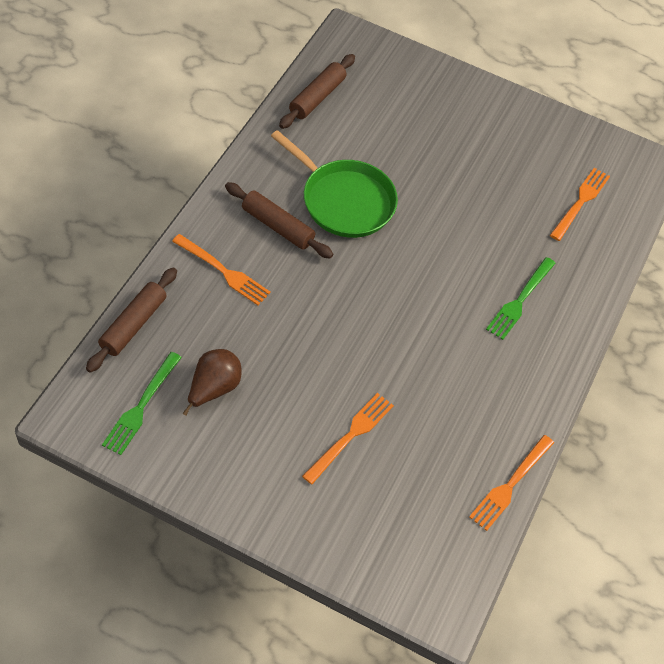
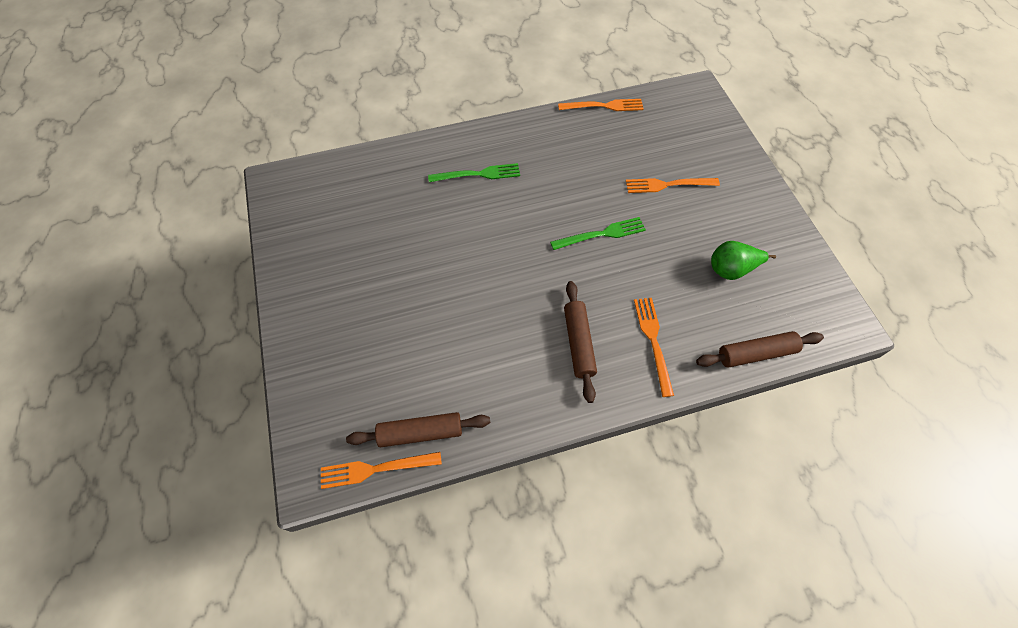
camera: 125 degrees left, 5 degrees up
green fork [102,352,182,455] -> green fork moved to [550,217,646,250]
brown pear [182,349,242,416] -> green pear [711,241,776,280]
green pan [271,130,398,238] -> none
orange fork [550,168,610,241] -> orange fork moved to [321,452,442,489]

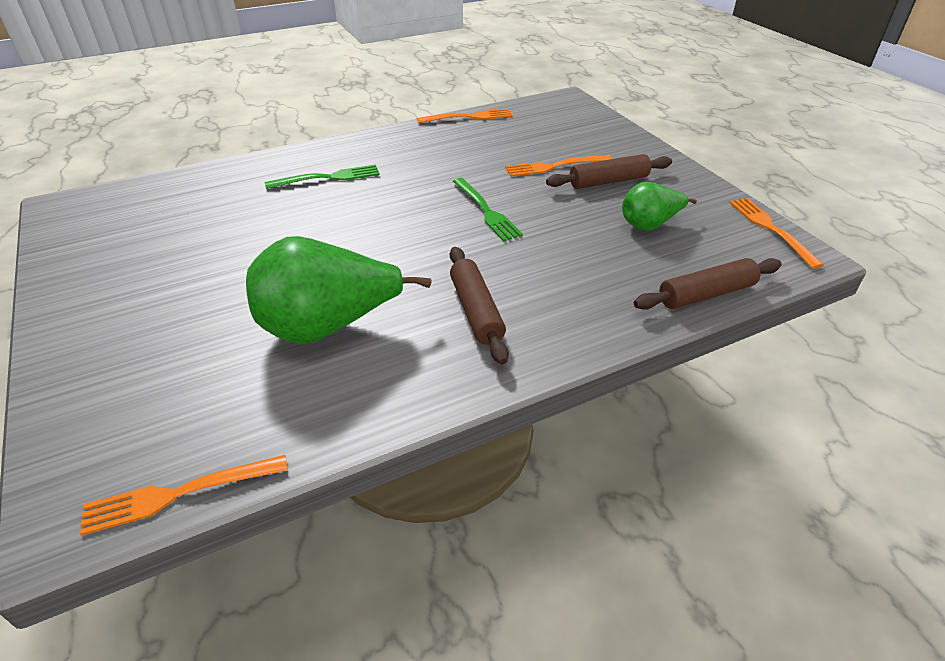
camera: 10 degrees left, 20 degrees down
brown rolling pin [346,412,490,448] -> brown rolling pin moved to [546,154,672,189]
green fork [550,217,646,250] -> green fork turned 90 degrees clockwise [453,178,523,242]
orange fork [634,298,674,397] -> orange fork moved to [729,198,824,269]
none -> green pear [246,236,431,345]

